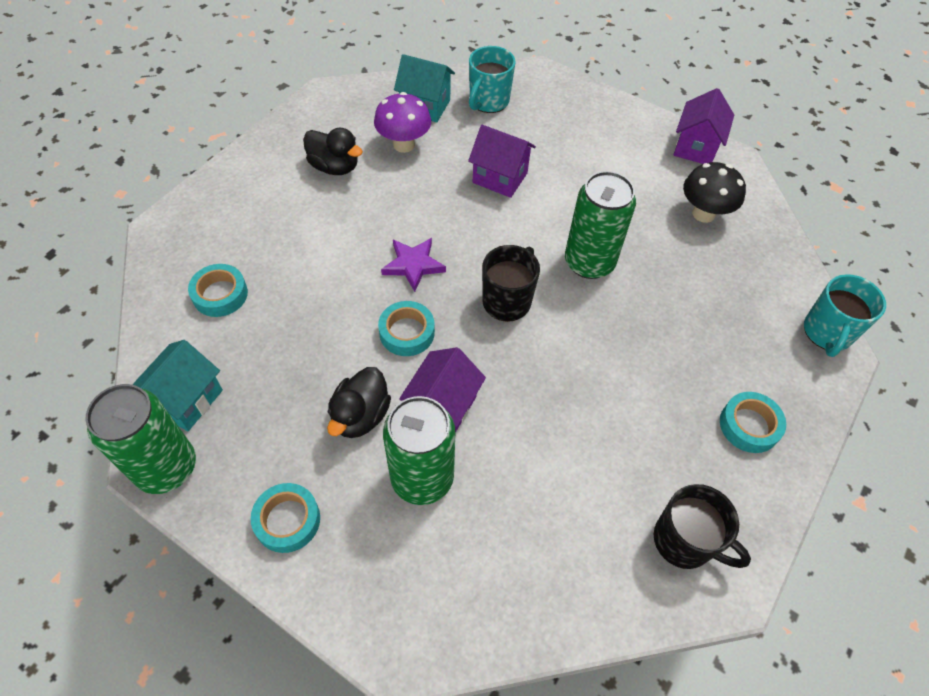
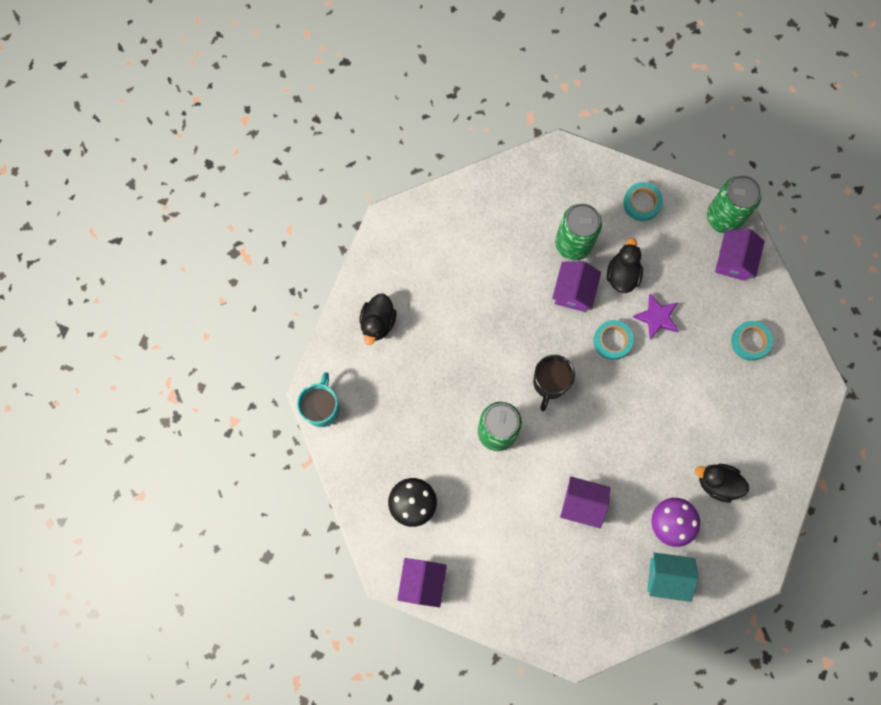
camera: 170 degrees right, 20 degrees up
turquoise house [132,340,223,431] -> purple house [715,229,765,281]
purple star [381,238,446,292] -> purple star moved to [633,293,679,340]
turquoise mug [469,46,516,113] -> none
black mug [654,484,751,569] -> none
turquoise tape [720,392,786,453] -> black duck [359,293,397,345]

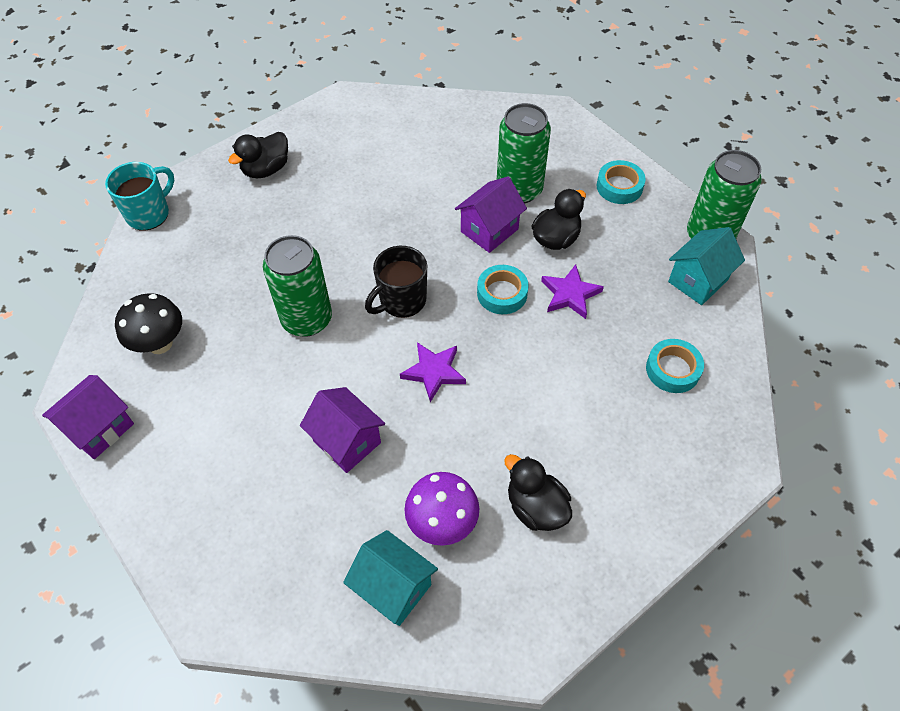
camera: 30 degrees right, 20 degrees down
purple house [715,229,765,281] -> turquoise house [668,227,745,305]
none -> purple star [400,342,466,402]

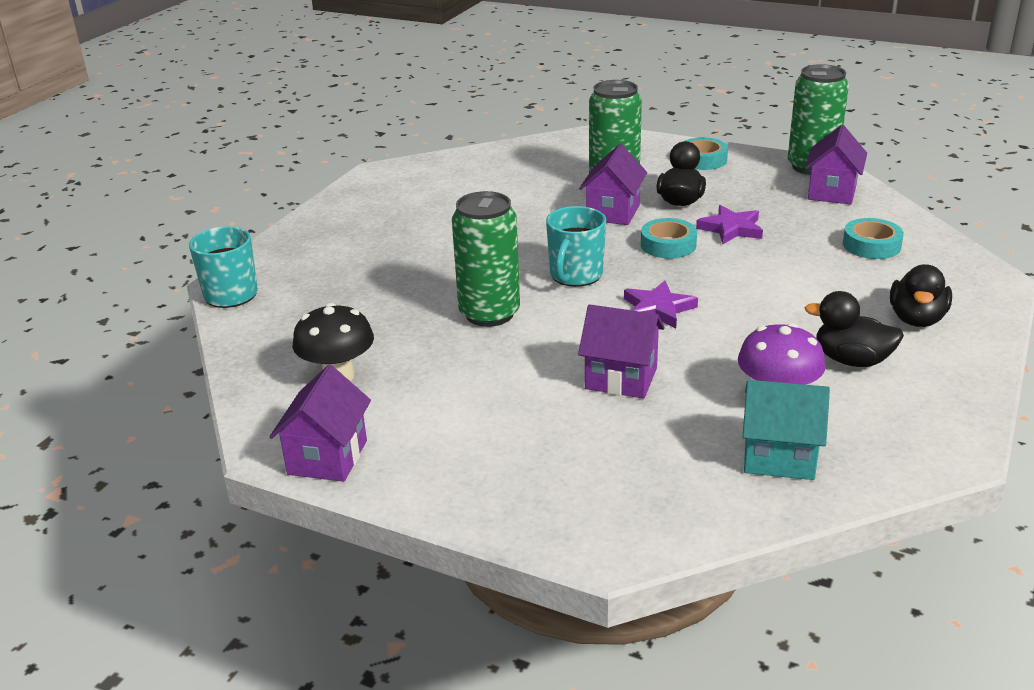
camera: 25 degrees left, 25 degrees down
black duck [228,132,288,178] -> black duck moved to [890,264,952,327]
black mug [365,246,427,318] -> turquoise mug [546,206,606,287]
turquoise house [668,227,745,305] -> purple house [805,125,867,204]

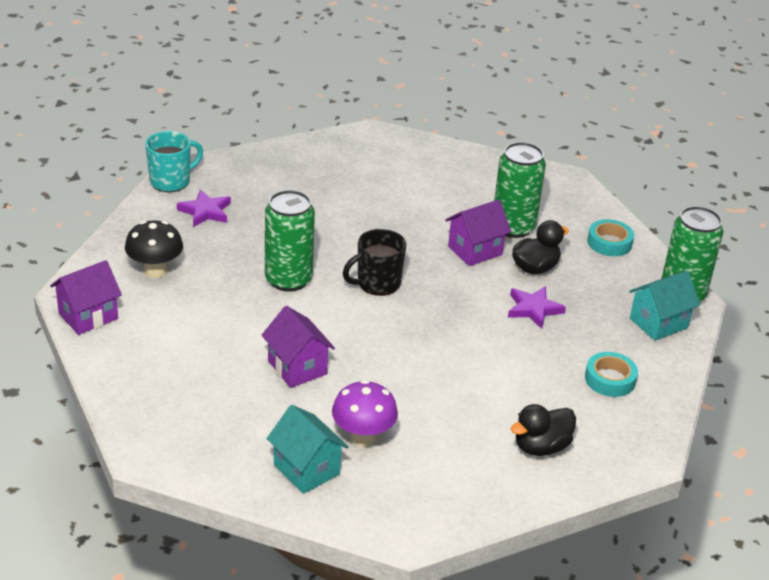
camera: 35 degrees right, 5 degrees up
turquoise mug [546,206,606,287] -> black mug [343,229,406,296]
purple star [624,281,698,328] -> purple star moved to [177,189,231,227]
turquoise tape [641,218,697,259] -> none
black duck [804,291,904,367] -> none
purple house [805,125,867,204] -> turquoise house [629,271,700,341]

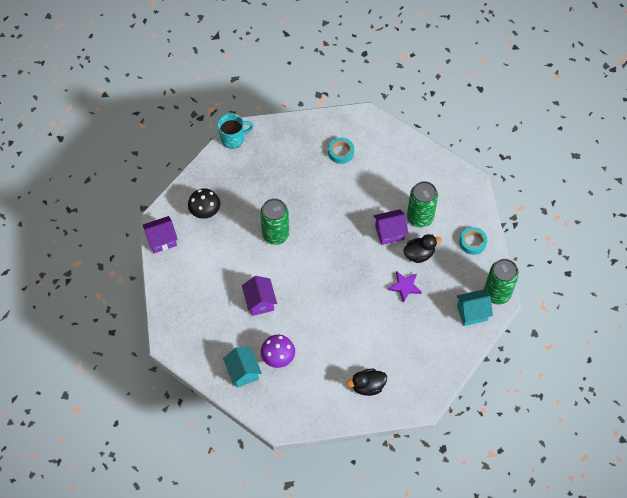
camera: 20 degrees right, 25 degrees up
purple star [177,189,231,227] -> none
black mug [343,229,406,296] -> none
turquoise tape [585,352,638,397] -> turquoise tape moved to [328,138,354,164]

